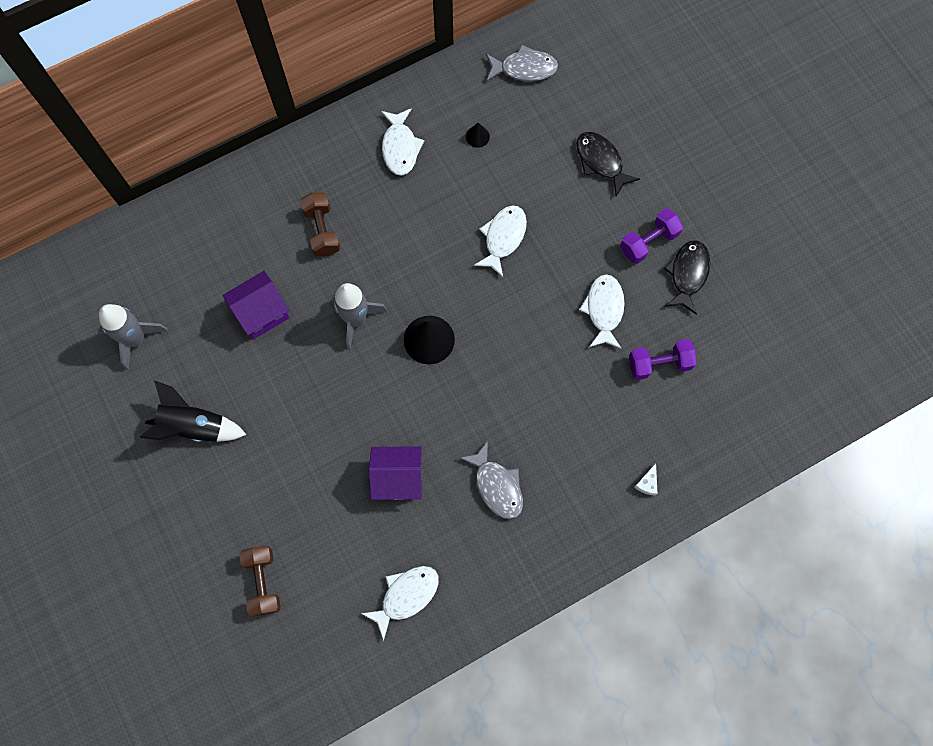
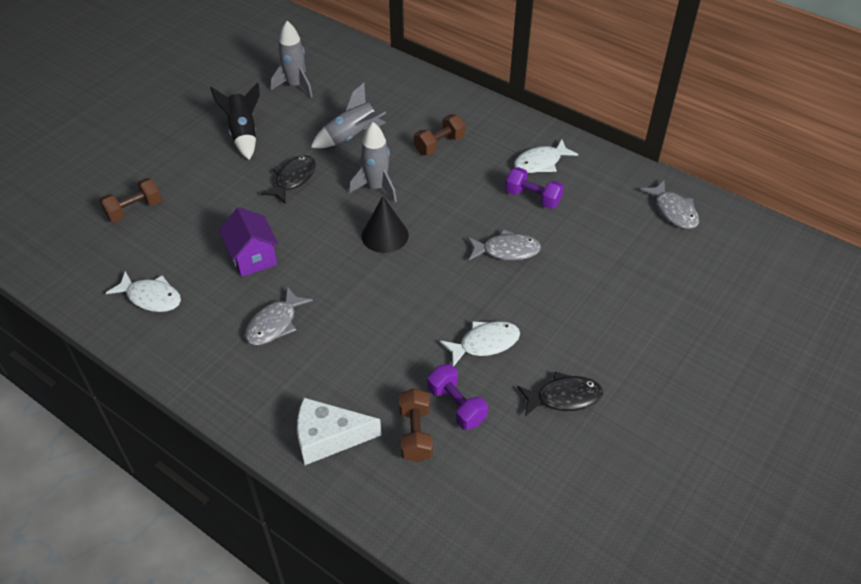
camera: 65 degrees right, 25 degrees down
purple house [223,271,290,339] -> grey rocket [311,83,386,148]
black cone [466,123,490,148] -> none
white fish [474,205,527,277] -> grey fish [467,230,541,260]
black fish [576,132,640,196] -> black fish moved to [261,156,316,204]
purple dumbbell [620,209,683,264] -> purple dumbbell moved to [505,167,564,209]
white cheese [634,463,658,495] -> white cheese [297,398,381,465], size x2.46
none -> brown dumbbell [399,388,433,462]

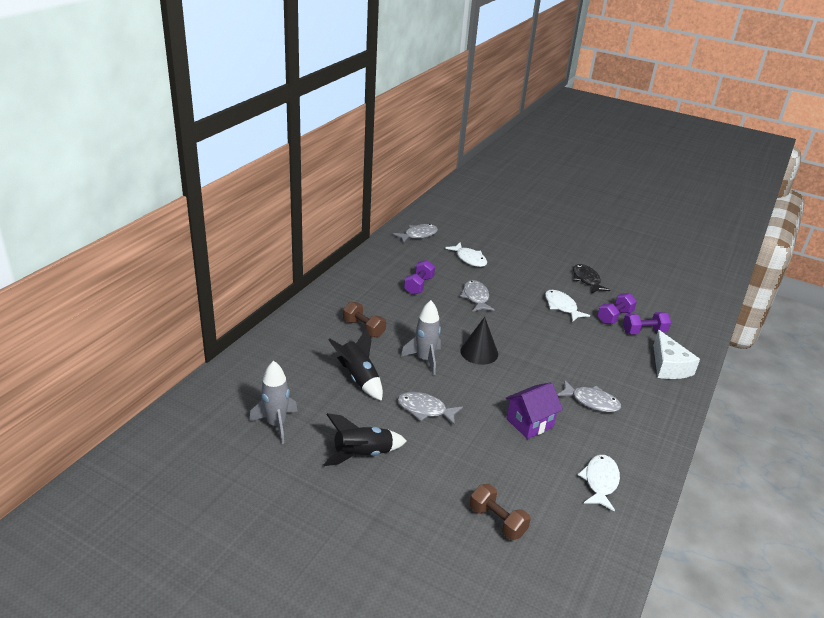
camera: 100 degrees left, 15 degrees down
black fish [261,156,316,204] -> grey fish [398,392,463,425]
grey rocket [311,83,386,148] -> black rocket [328,329,383,401]
brown dumbbell [399,388,433,462] -> purple dumbbell [623,312,671,334]
white fish [514,140,578,173] -> white fish moved to [445,243,487,267]

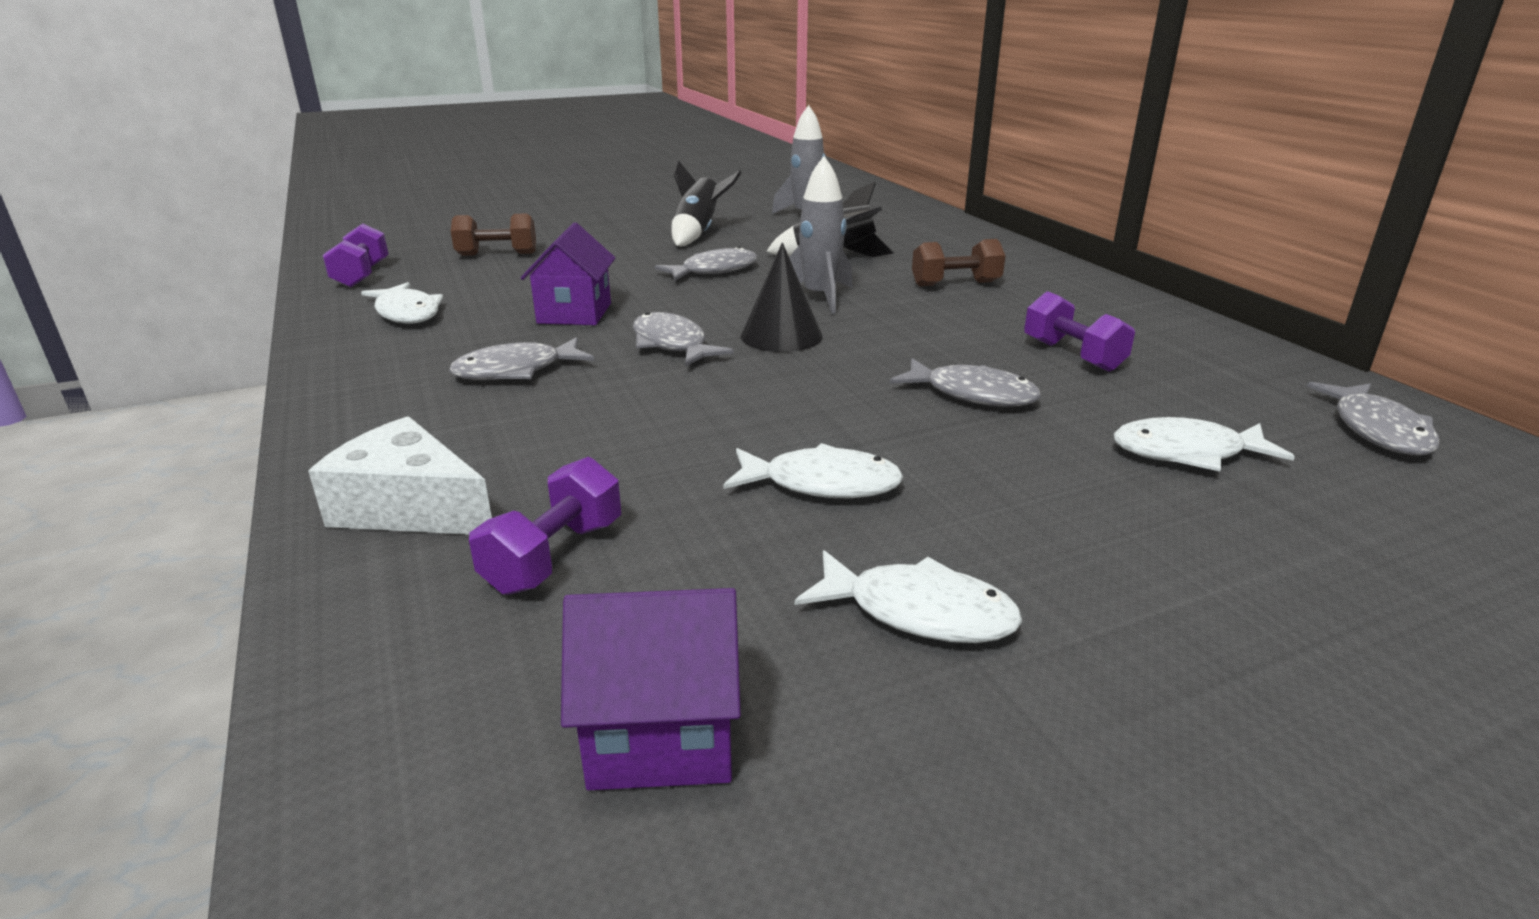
camera: 130 degrees right, 5 degrees down
black fish [573,264,610,293] -> white fish [795,550,1022,643]
purple dumbbell [598,293,637,324] -> purple dumbbell moved to [322,224,388,287]
none -> purple house [561,588,741,790]
none -> grey fish [633,312,734,367]

